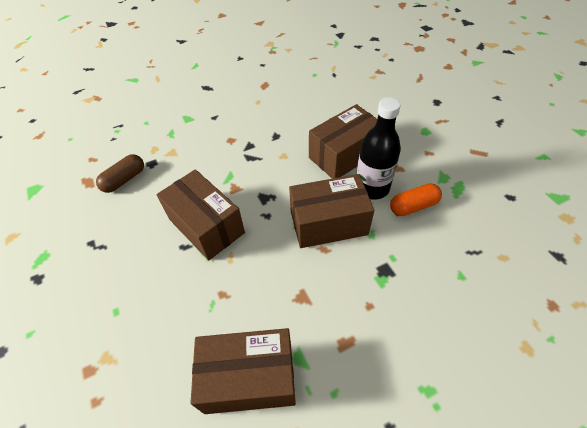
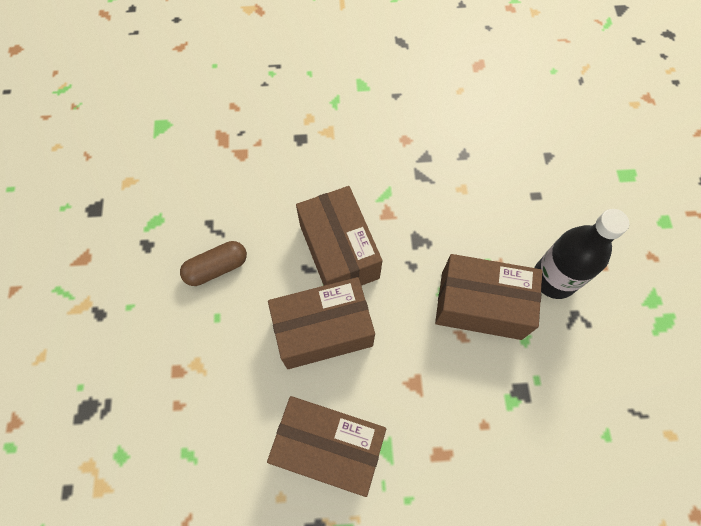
camera: 20 degrees right, 15 degrees up
brown capsule [96,154,144,193] -> brown capsule moved to [180,241,247,286]
brown box [309,104,377,179] -> brown box moved to [268,277,375,369]
orange capsule [390,184,442,216] -> none

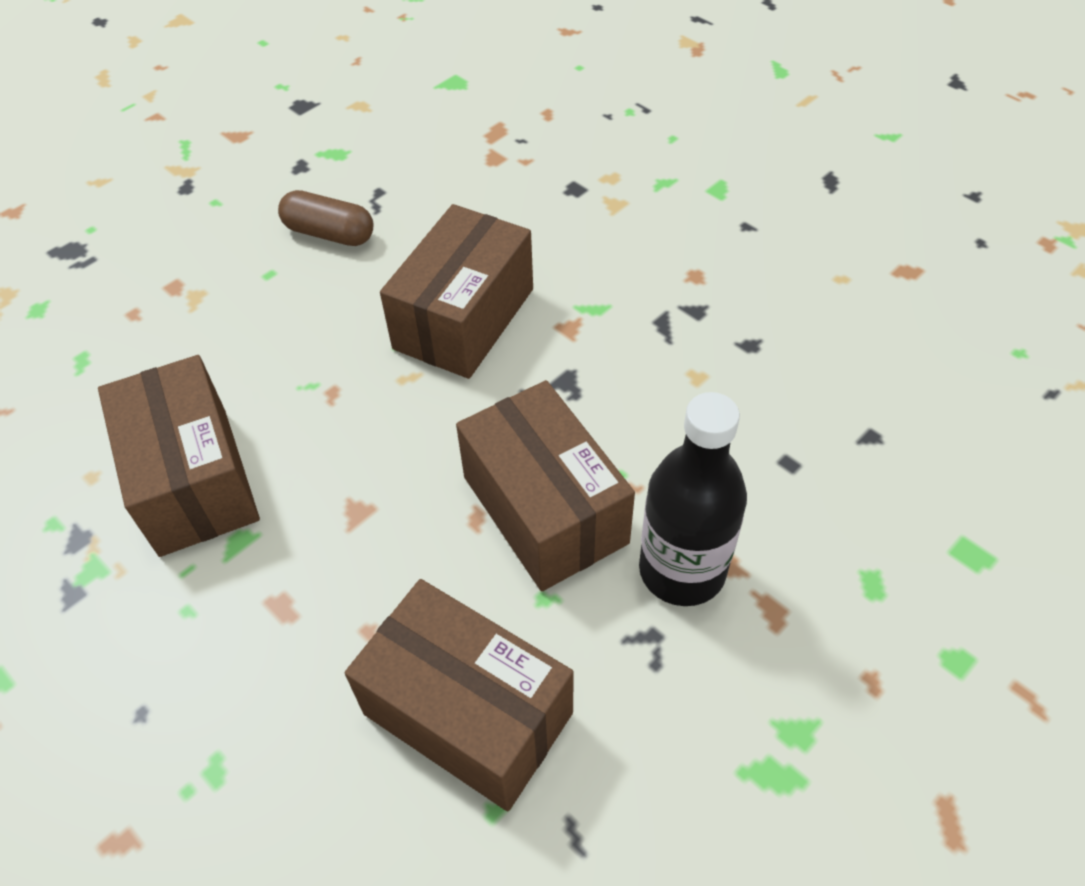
camera: 50 degrees right, 15 degrees down
brown box [268,277,375,369] -> brown box moved to [345,579,574,811]

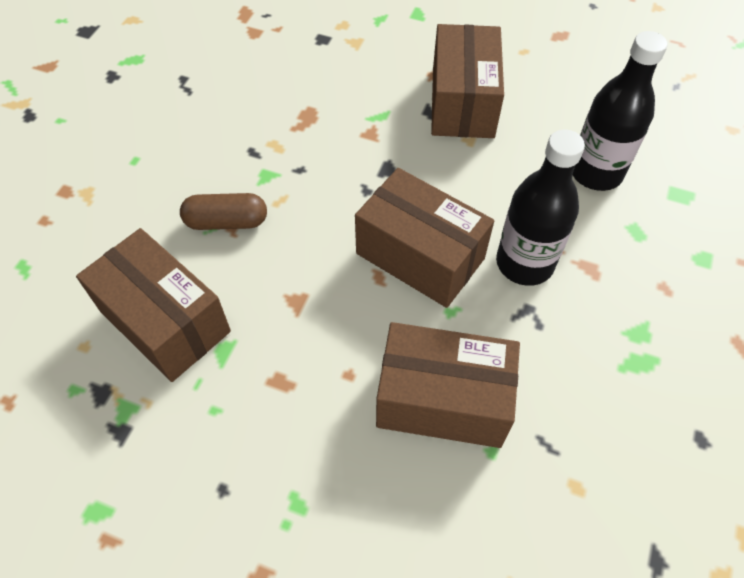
camera: 25 degrees left, 5 degrees up
brown capsule [278,190,374,246] -> brown capsule moved to [180,193,267,230]
brown box [380,204,533,379] -> brown box moved to [431,24,504,138]
none -> black bottle [573,31,668,191]

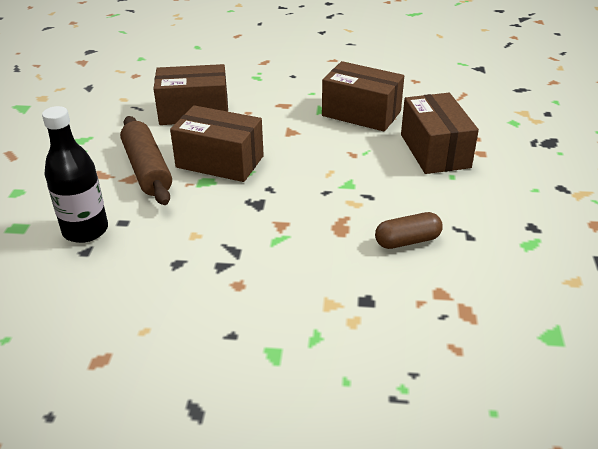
camera: 165 degrees right, 20 degrees down
brown capsule [180,193,267,230] -> brown capsule moved to [375,212,443,249]
brown box [431,24,504,138] -> brown box moved to [401,93,479,174]
black bottle [496,130,585,286] -> brown rolling pin [120,116,172,205]

